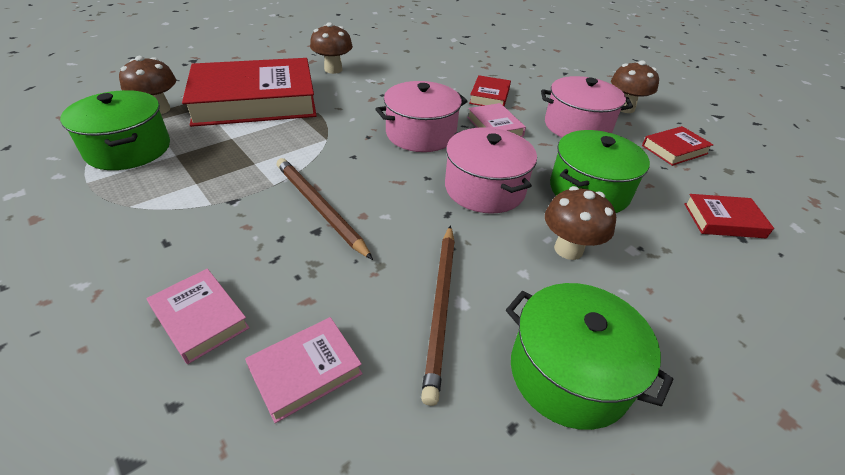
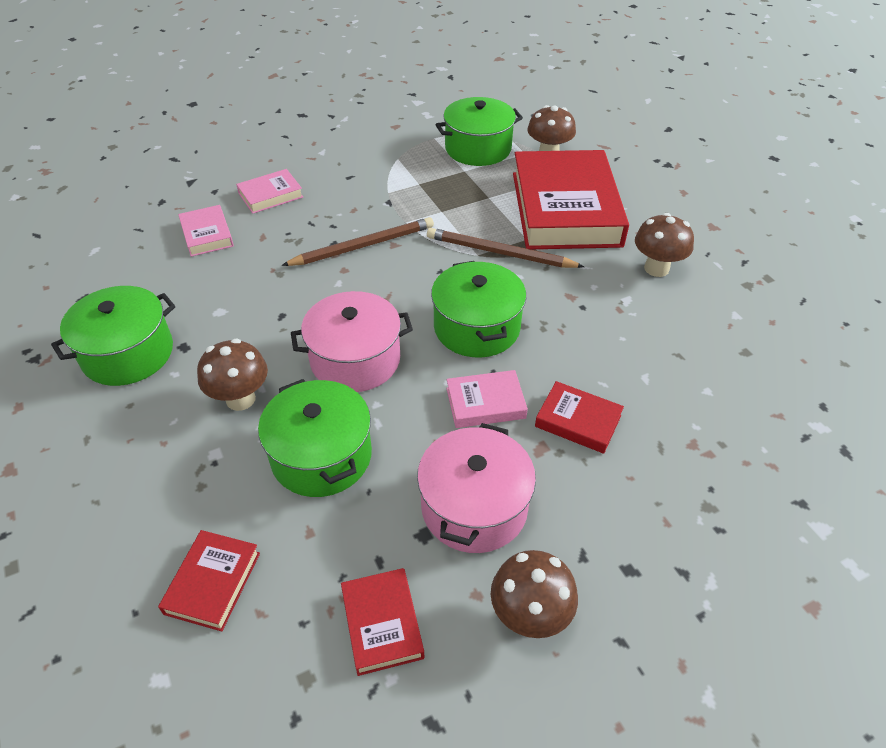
camera: 105 degrees right, 5 degrees up
pink pot [375,81,468,152] -> green pot [431,261,526,358]
brown pencil [421,225,455,406] -> brown pencil moved to [427,228,584,268]

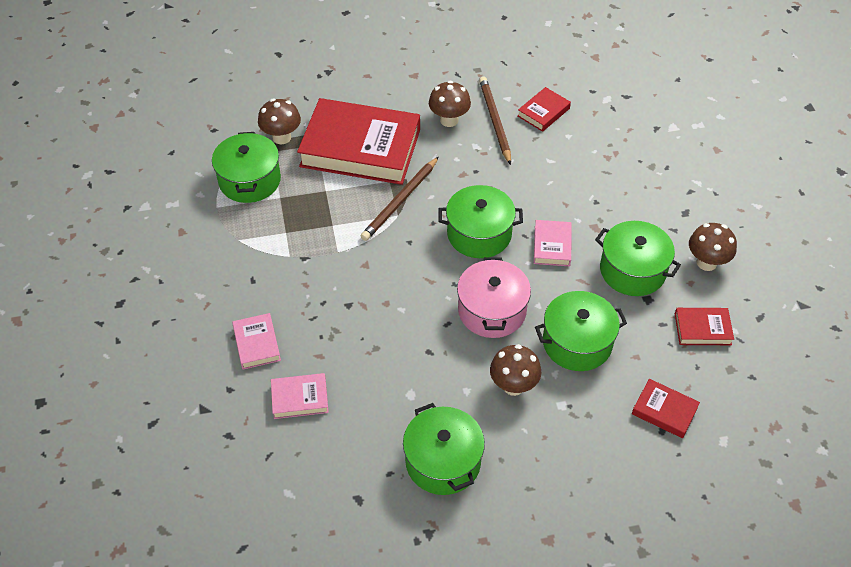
camera: 75 degrees left, 5 degrees up
brown pencil [281,217,434,266] -> brown pencil moved to [479,77,511,165]
pink pot [417,423,536,553] -> green pot [595,221,681,296]
red book [535,381,624,454] -> red book moved to [518,87,571,132]

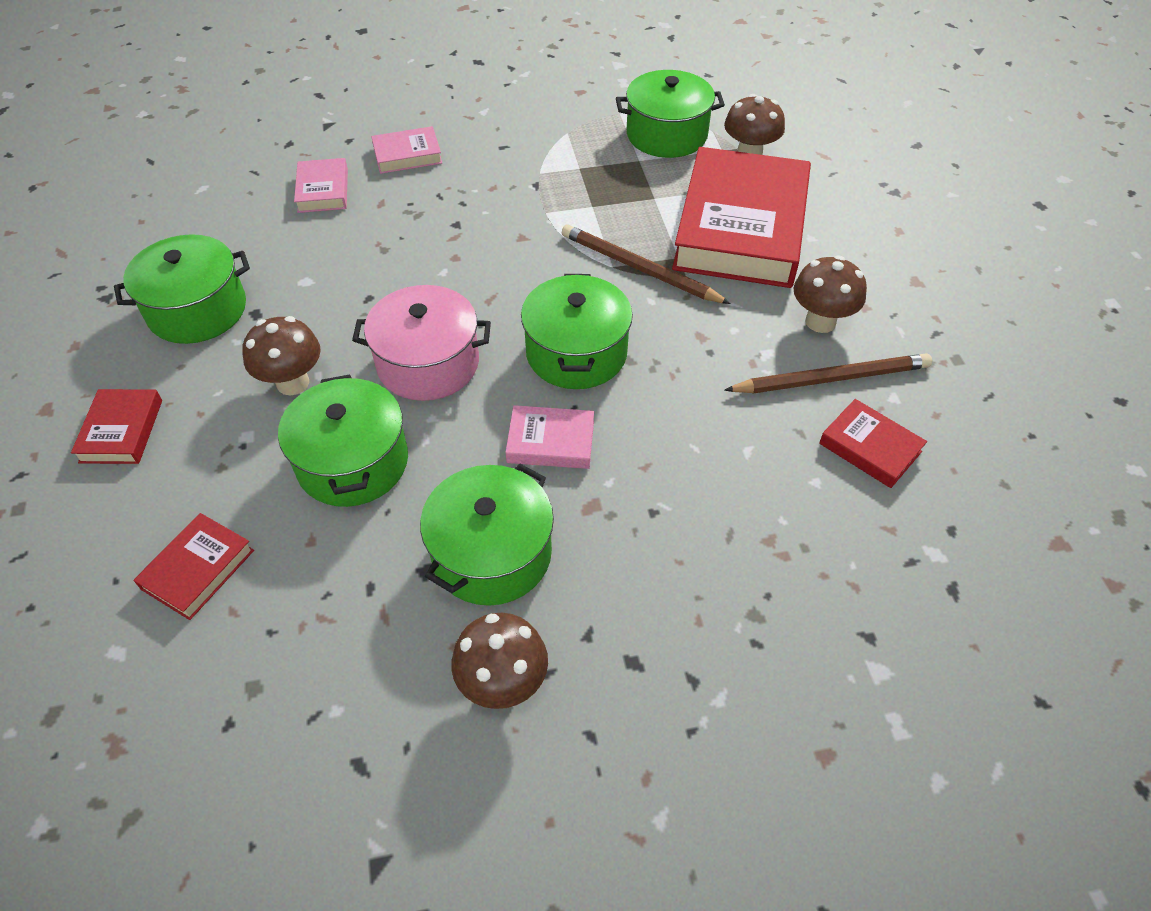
camera: 90 degrees right, 0 degrees up
red book [675,308,734,345] -> red book moved to [71,389,162,464]

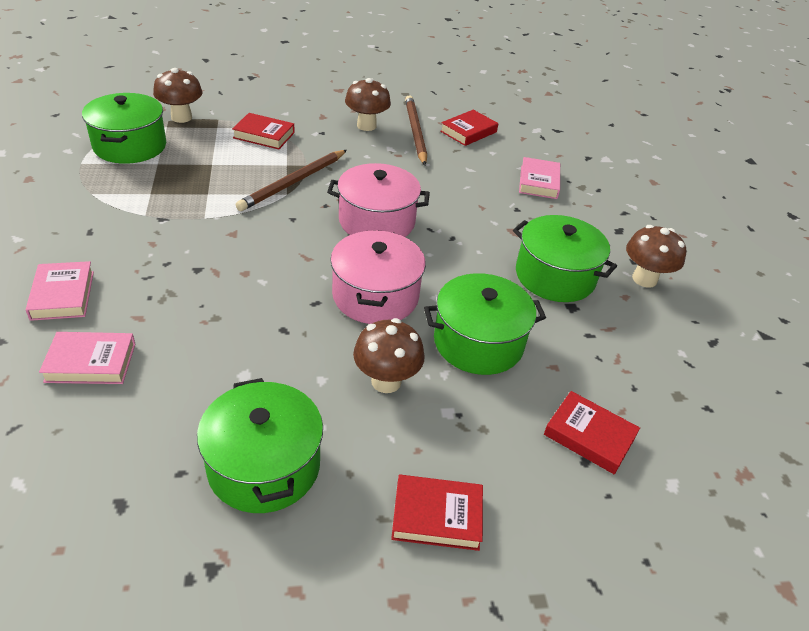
camera: 90 degrees left, 10 degrees down
pink book [505,405,594,469] -> pink book moved to [519,157,560,199]
green pot [521,274,633,389] -> pink pot [327,163,430,237]
red book [672,147,811,288] -> red book [232,113,295,149], size x0.43

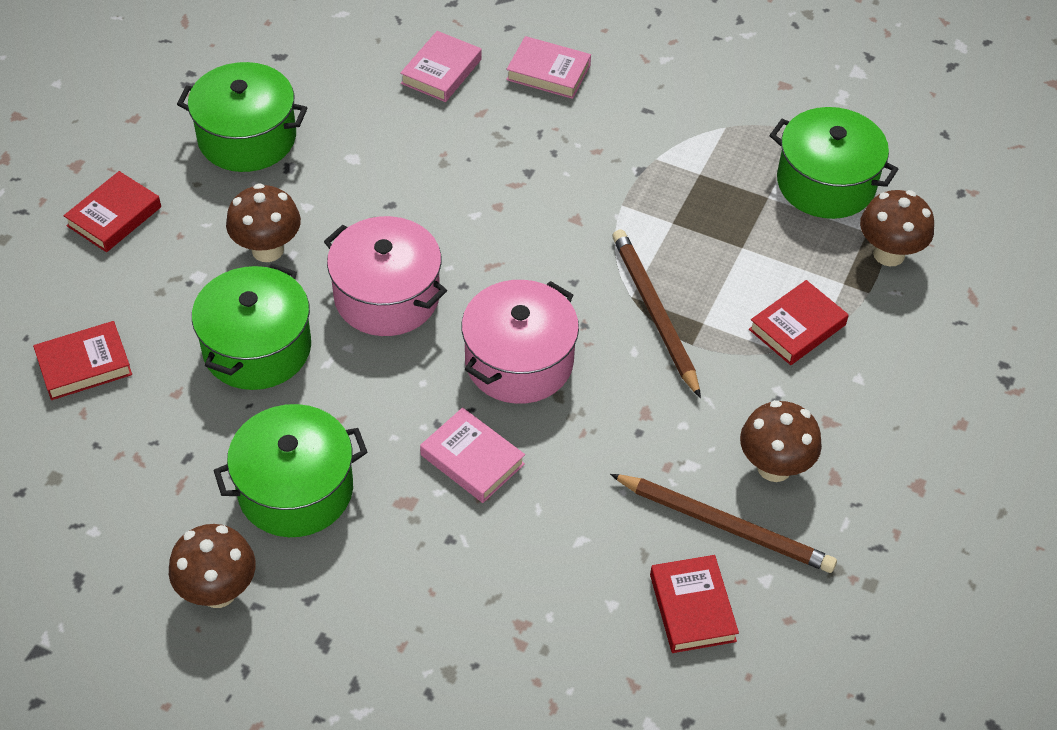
camera: 125 degrees right, 10 degrees up
pink book [519,157,560,199] -> pink book moved to [420,407,525,503]

